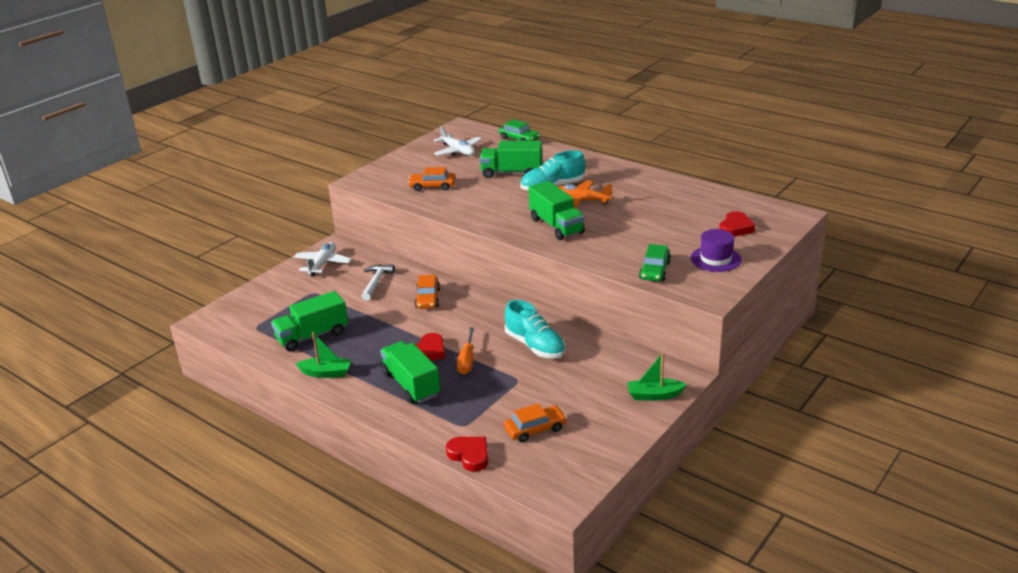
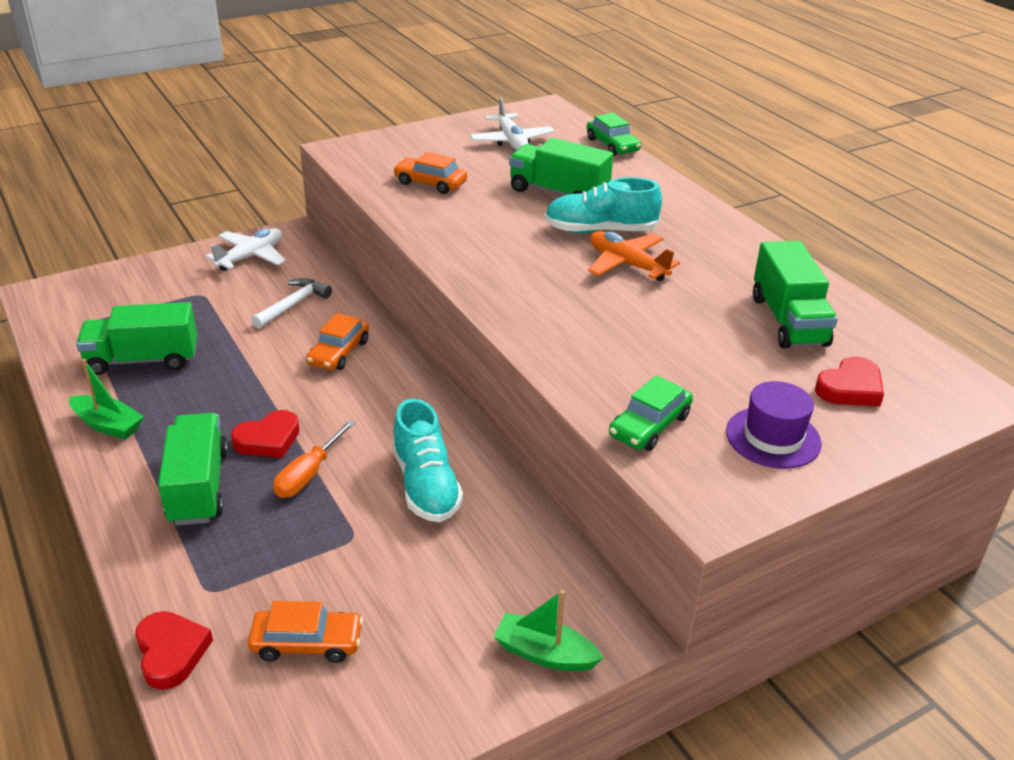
camera: 20 degrees right, 5 degrees up
green truck [528,181,585,240] -> green truck moved to [753,241,838,349]

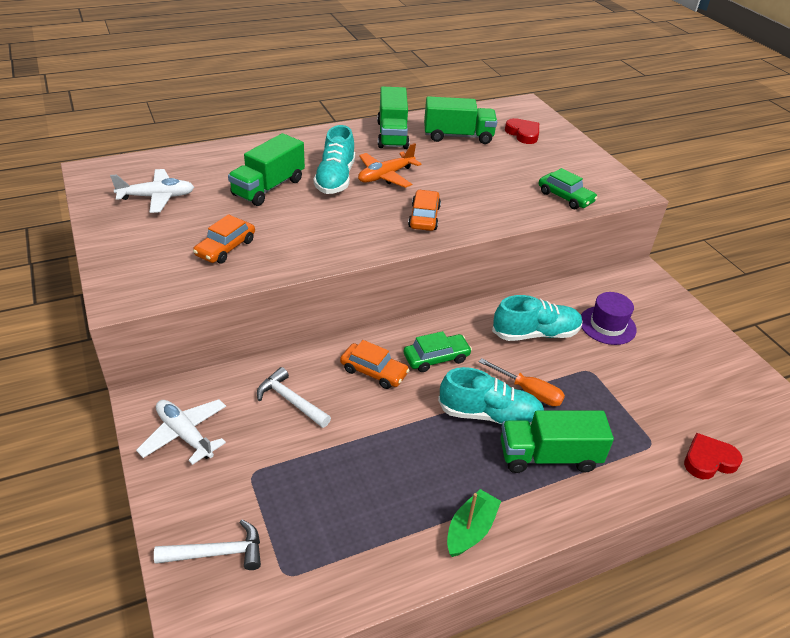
camera: 85 degrees left, 5 degrees up
green truck [76,302,197,375] -> green truck moved to [377,86,409,149]
red heart [231,410,300,458] -> turquoise shoe [438,367,544,425]
orange car [248,601,363,663] -> orange car moved to [408,190,441,231]
green boat [494,590,604,671] -> none
green car [587,113,641,156] -> green car moved to [404,331,472,372]
purple hat [726,381,822,469] -> purple hat moved to [581,292,637,345]
none -> white hammer [154,520,261,570]

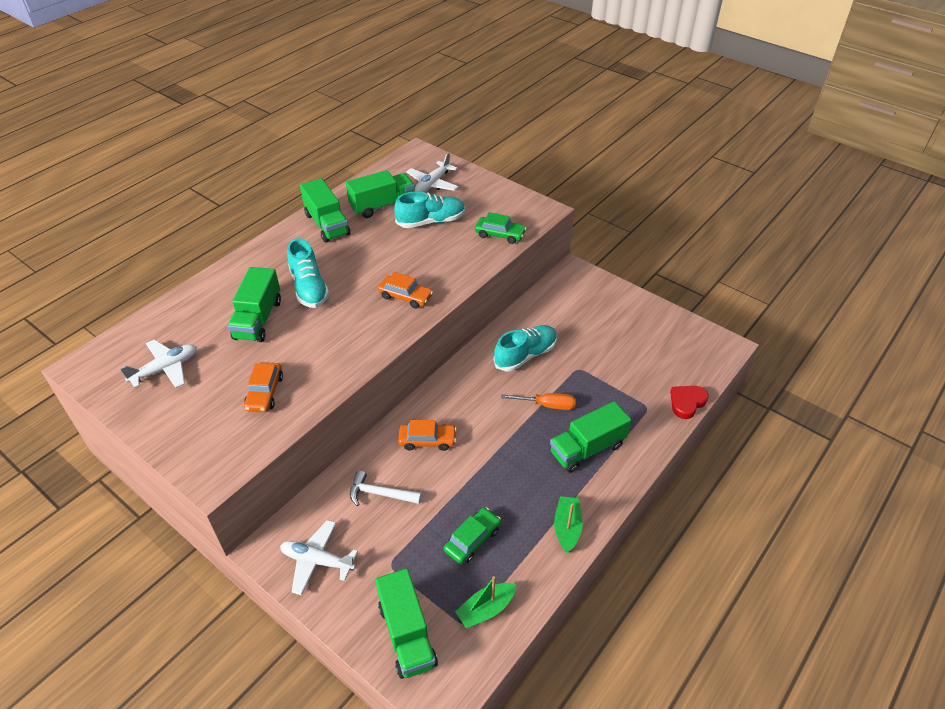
camera: 25 degrees left, 5 degrees up
white hammer [154,520,261,570] -> green truck [375,568,438,679]
orange plane [358,143,421,188] -> none
green car [404,331,472,372] -> green car moved to [444,507,501,564]
orange car [408,190,441,231] -> orange car turned 135 degrees clockwise [378,272,433,309]
turquoise shoe [438,367,544,425] -> turquoise shoe moved to [394,191,465,228]
red heart [505,118,539,144] -> white plane [406,153,459,192]
purple hat [581,292,637,345] -> none
none -> green boat [455,576,517,628]

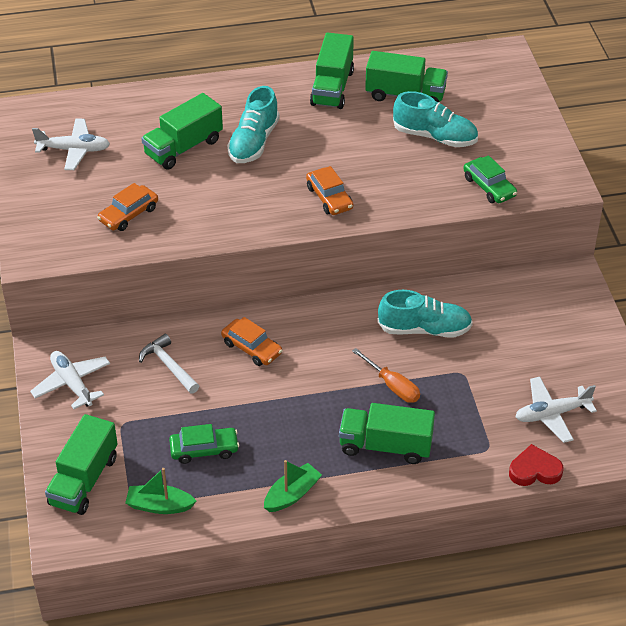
camera: 40 degrees right, 0 degrees up
white plane [406,153,459,192] -> white plane moved to [515,377,597,443]

